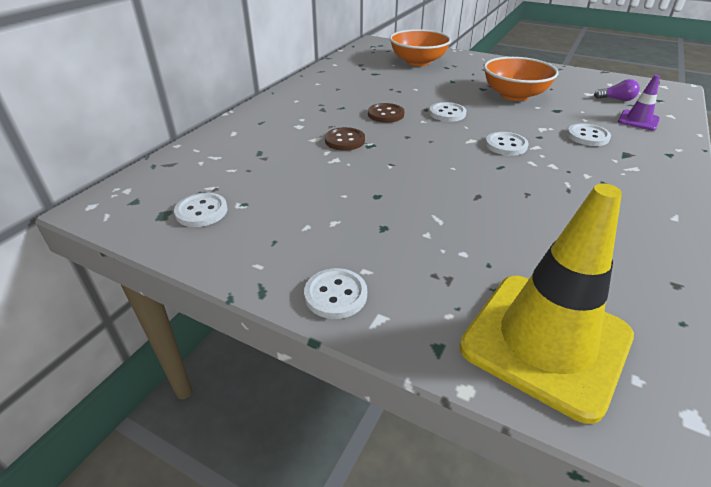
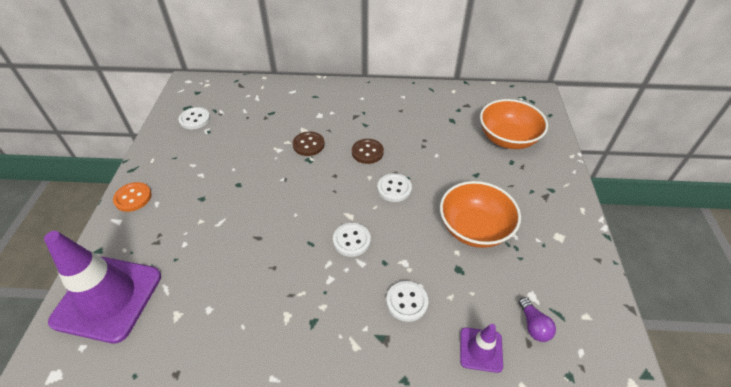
camera: 65 degrees right, 10 degrees up
white button [304,268,367,319] -> orange button [113,182,152,212]
yellow traffic cone [459,183,634,424] -> purple traffic cone [44,231,161,344]

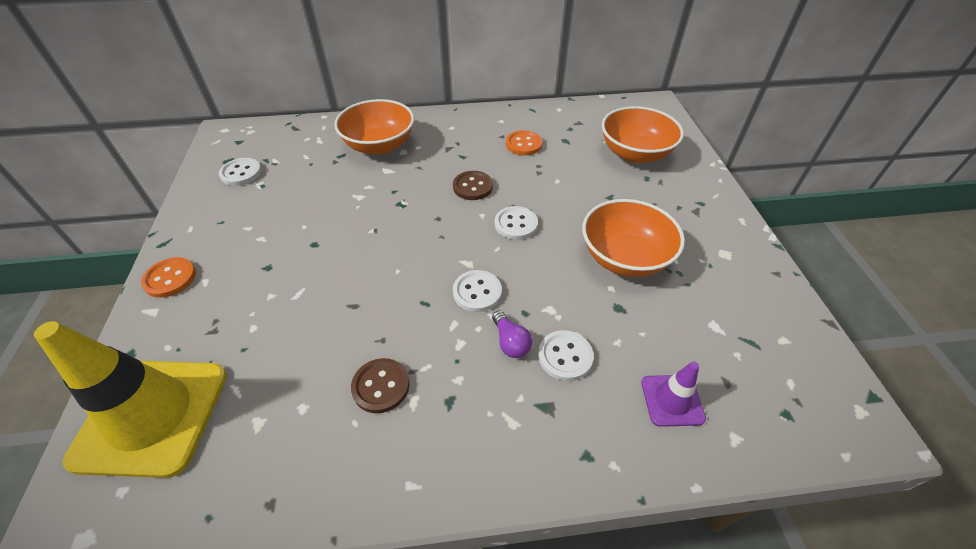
camera: 10 degrees left, 0 degrees up
purple traffic cone [44,231,161,344] -> yellow traffic cone [34,321,227,478]
brown button [293,132,325,156] -> brown button moved to [351,358,409,413]
purple light bulb [519,297,556,342] -> purple light bulb moved to [492,310,532,358]
none -> orange bowl [334,99,414,155]
none -> orange button [506,130,542,156]

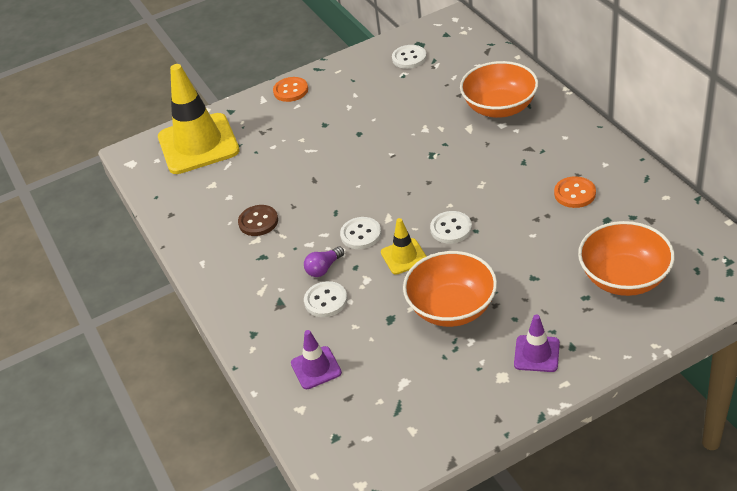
camera: 75 degrees right, 5 degrees down
brown button [453,171,493,200] -> none
none -> yellow traffic cone [381,218,427,275]
none -> purple traffic cone [514,315,560,372]

